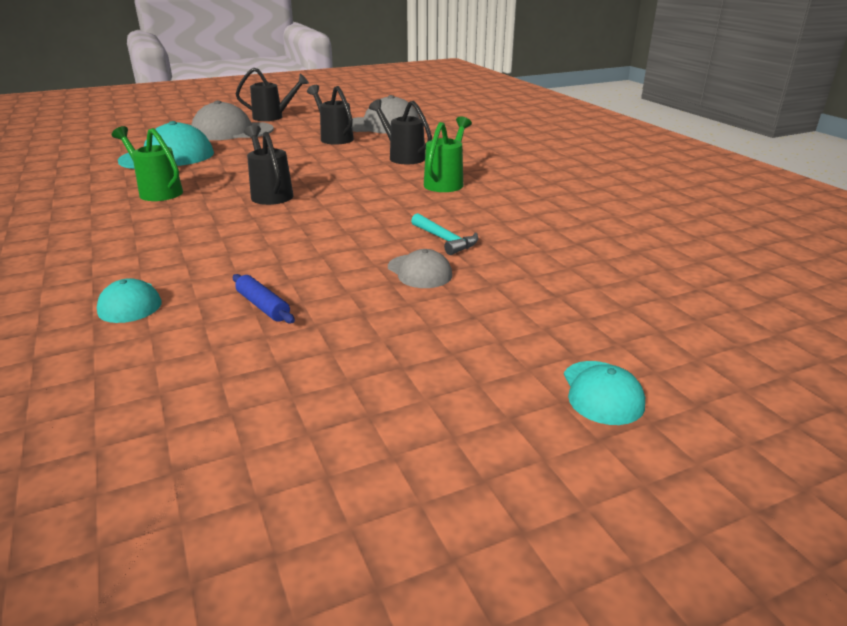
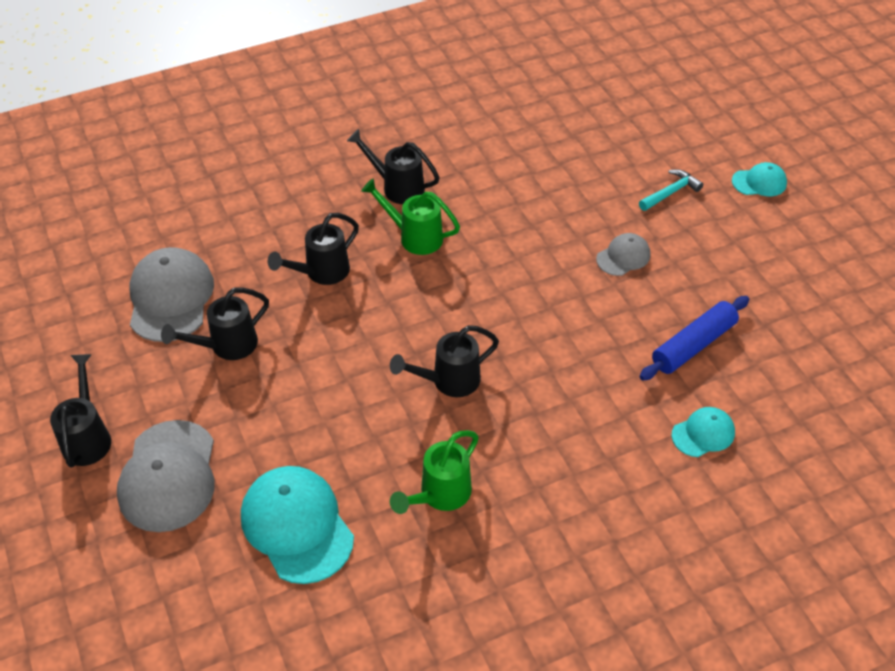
camera: 90 degrees left, 20 degrees up
blue rolling pin [233,274,295,323] -> blue rolling pin [639,296,749,380], size x1.70
turquoise hammer [411,213,478,255] -> turquoise hammer moved to [639,169,703,211]
none -> black watering can [347,129,440,204]

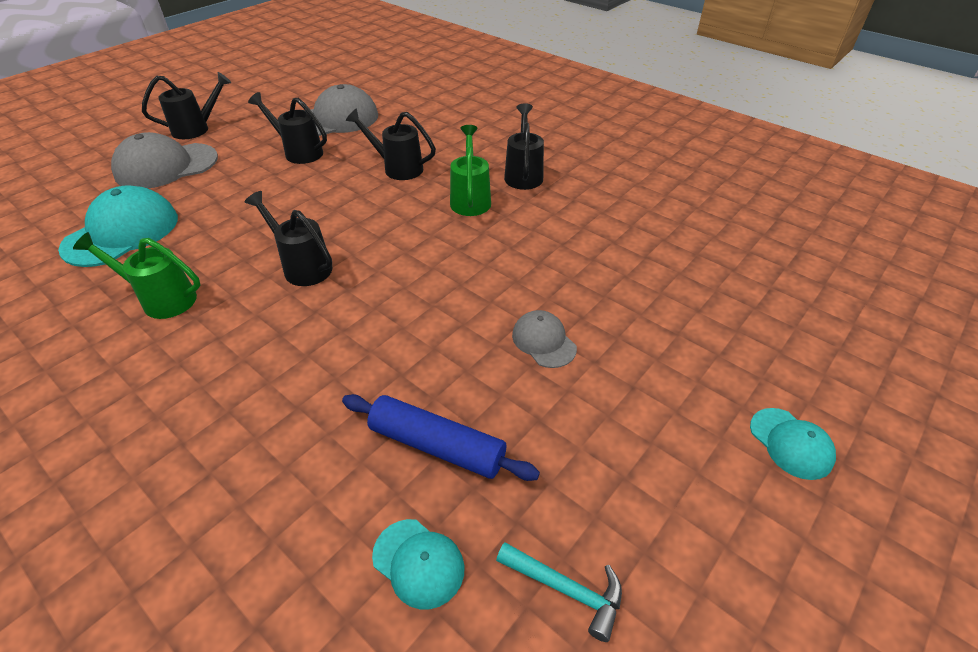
camera: 65 degrees right, 5 degrees down
grey cap [596,233,650,276] -> grey cap turned 150 degrees counterclockwise [512,310,577,368]
turquoise hammer [639,169,703,211] -> turquoise hammer moved to [496,542,622,642]
turquoise cap [671,407,735,457] -> turquoise cap moved to [372,519,465,609]

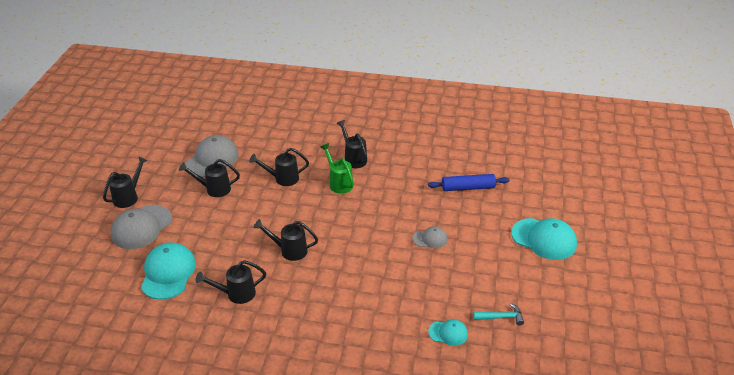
camera: 30 degrees left, 5 degrees down
green watering can [73,232,201,319] -> black watering can [195,260,266,304]
blue rolling pin [342,394,540,481] -> blue rolling pin moved to [428,174,510,191]
grey cap [512,310,577,368] -> grey cap turned 150 degrees clockwise [413,226,448,248]
turquoise cap [750,408,836,480] -> turquoise cap [511,218,577,260], size x1.88

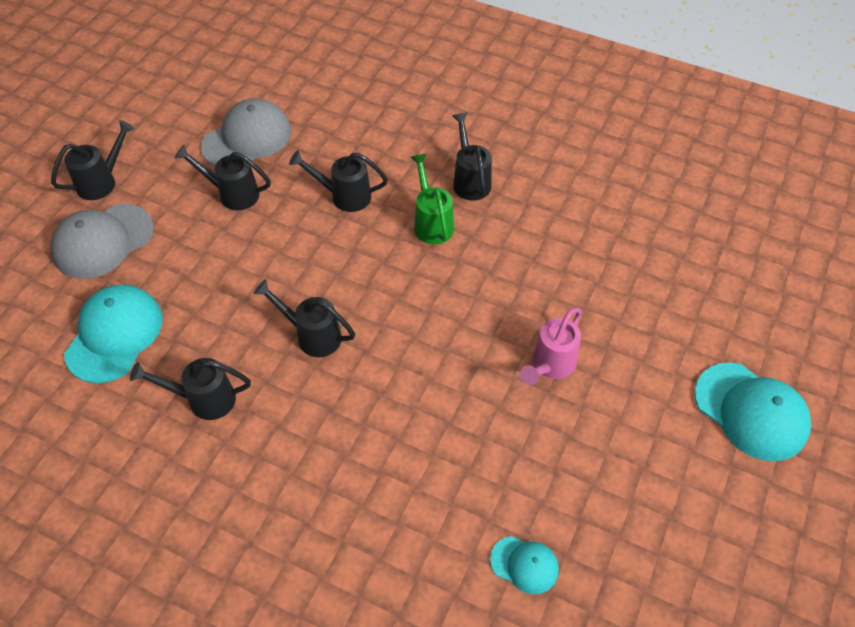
camera: 15 degrees right, 15 degrees up
grey cap [413,226,448,248] -> pink watering can [520,307,582,385]
blue rolling pin [428,174,510,191] -> none
turquoise hammer [473,303,524,326] -> none

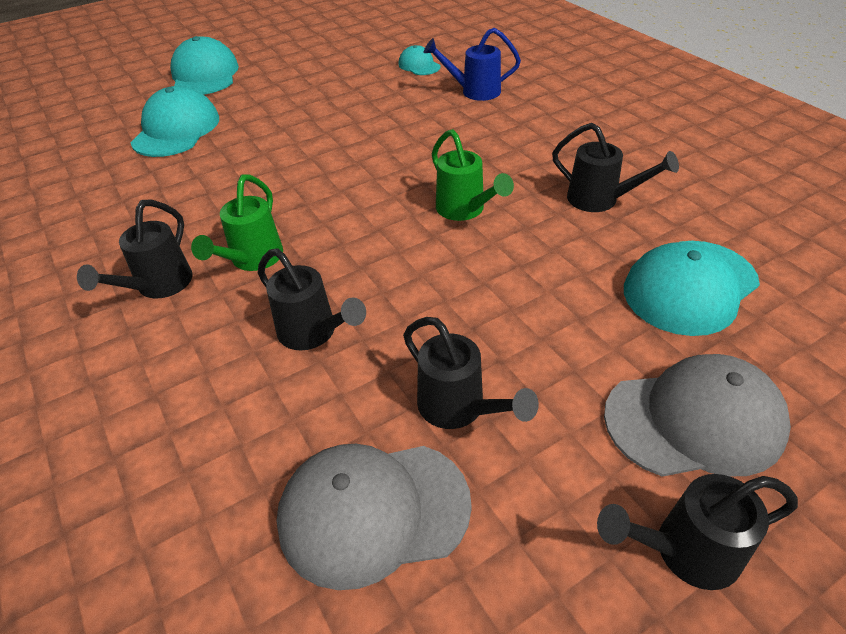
camera: 145 degrees left, 10 degrees down
black watering can [254,279,355,357] -> green watering can [432,129,514,221]
pink watering can [520,307,582,385] -> none
none -> turquoise cap [130,86,219,157]
none -> blue watering can [423,28,521,101]

